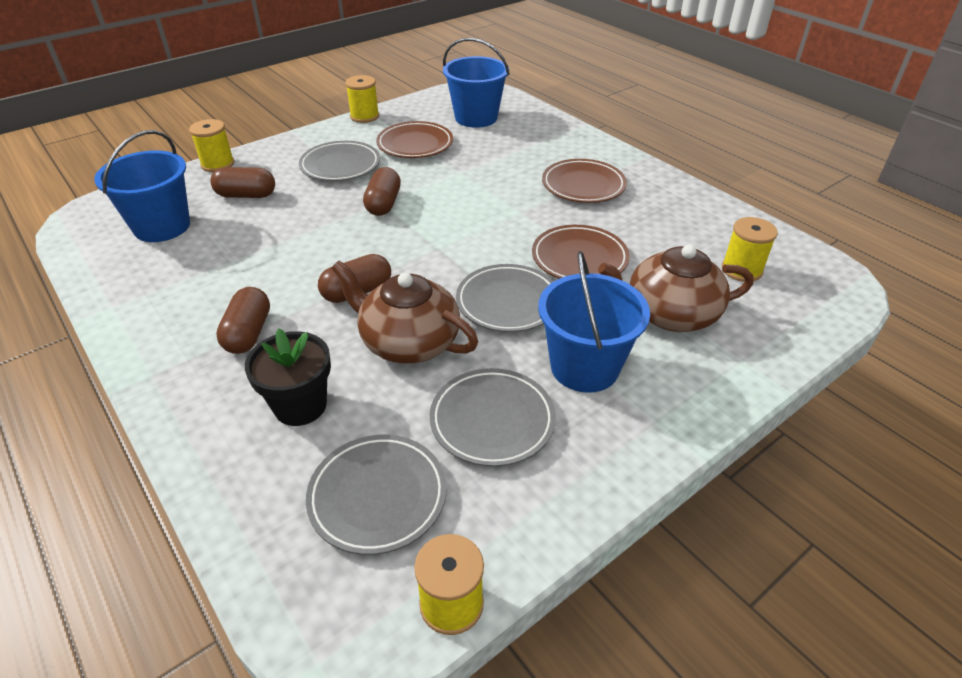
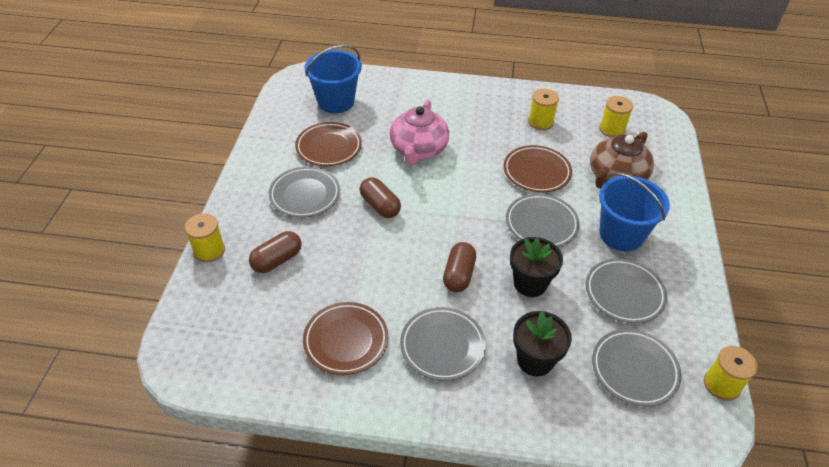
camera: 45 degrees left, 5 degrees up
blue bucket [94,130,190,242] -> none
brown capsule [216,287,270,354] -> grey plate [400,307,486,381]
brown teapot [332,261,478,364] -> black flower pot [510,237,563,297]
yellow spool [345,75,379,123] -> yellow spool moved to [528,89,559,130]
brown plate [542,159,627,203] -> brown plate moved to [303,302,388,375]
none -> pink teapot [389,99,449,165]

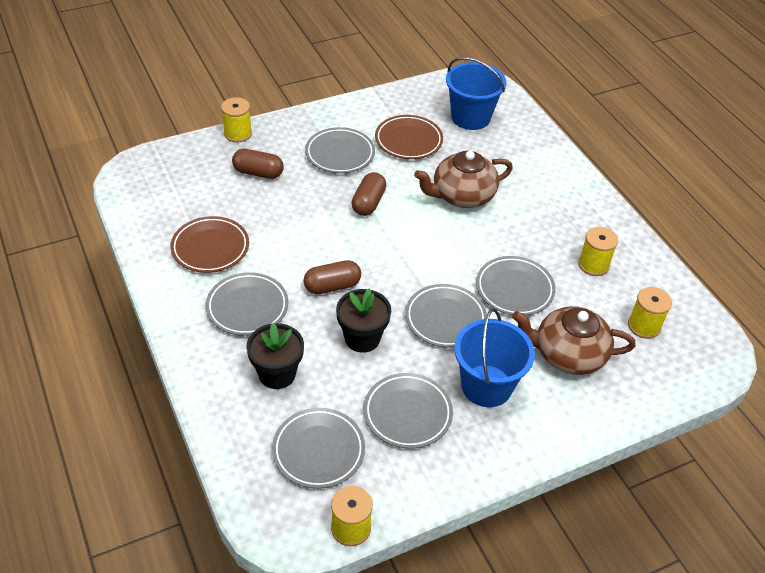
camera: 55 degrees right, 0 degrees up
pink teapot [389,99,449,165] -> brown teapot [414,151,513,208]
brown plate [504,145,572,193] -> grey plate [476,256,556,316]

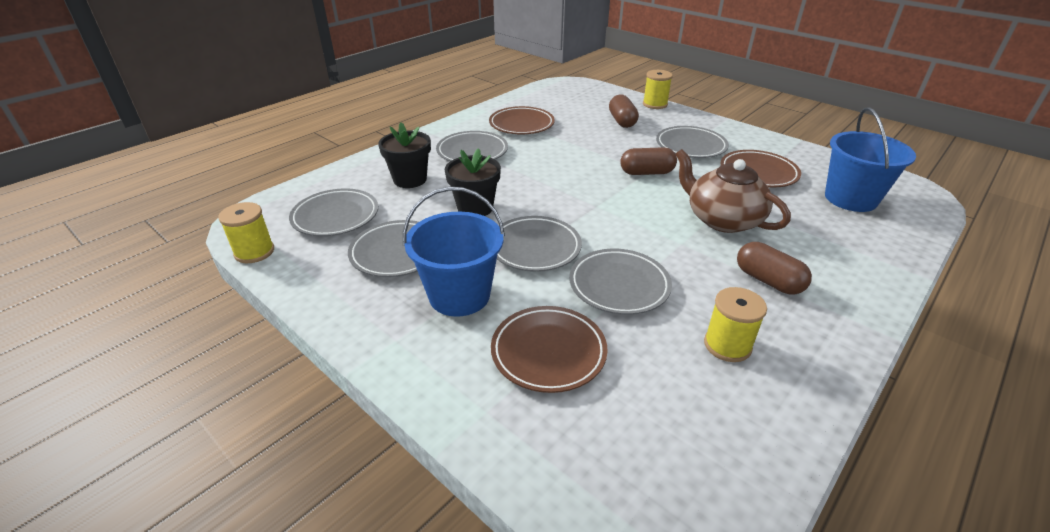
camera: 70 degrees right, 10 degrees down
brown capsule [303,260,361,294] -> brown capsule moved to [737,242,812,295]
brown teapot [512,306,636,375] -> brown plate [491,306,608,393]
yellow spool [628,287,672,339] -> none

